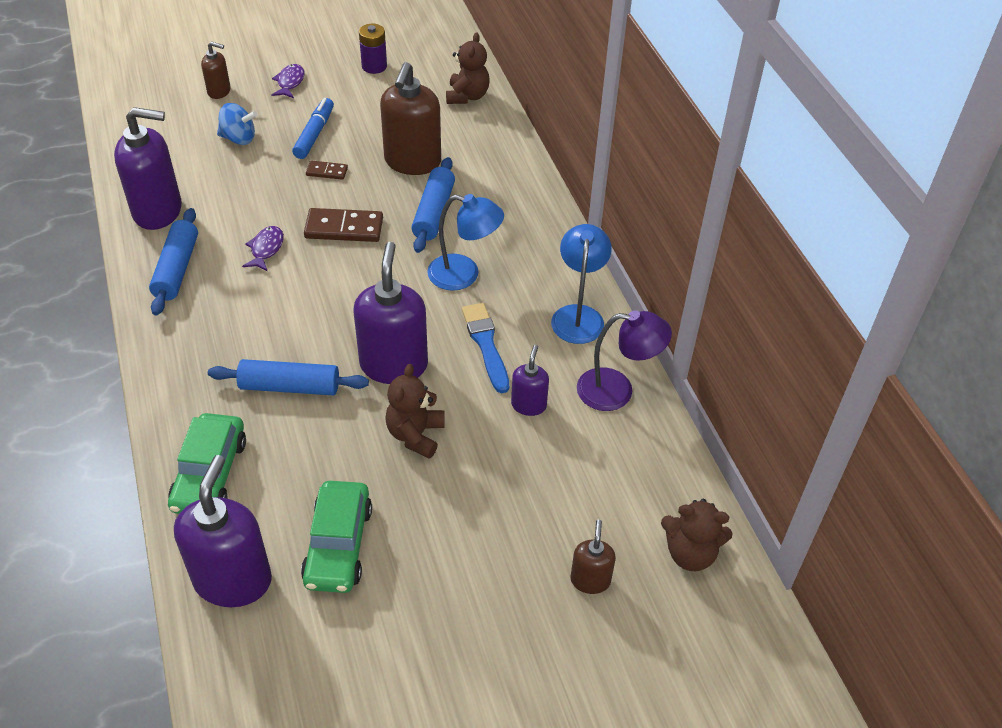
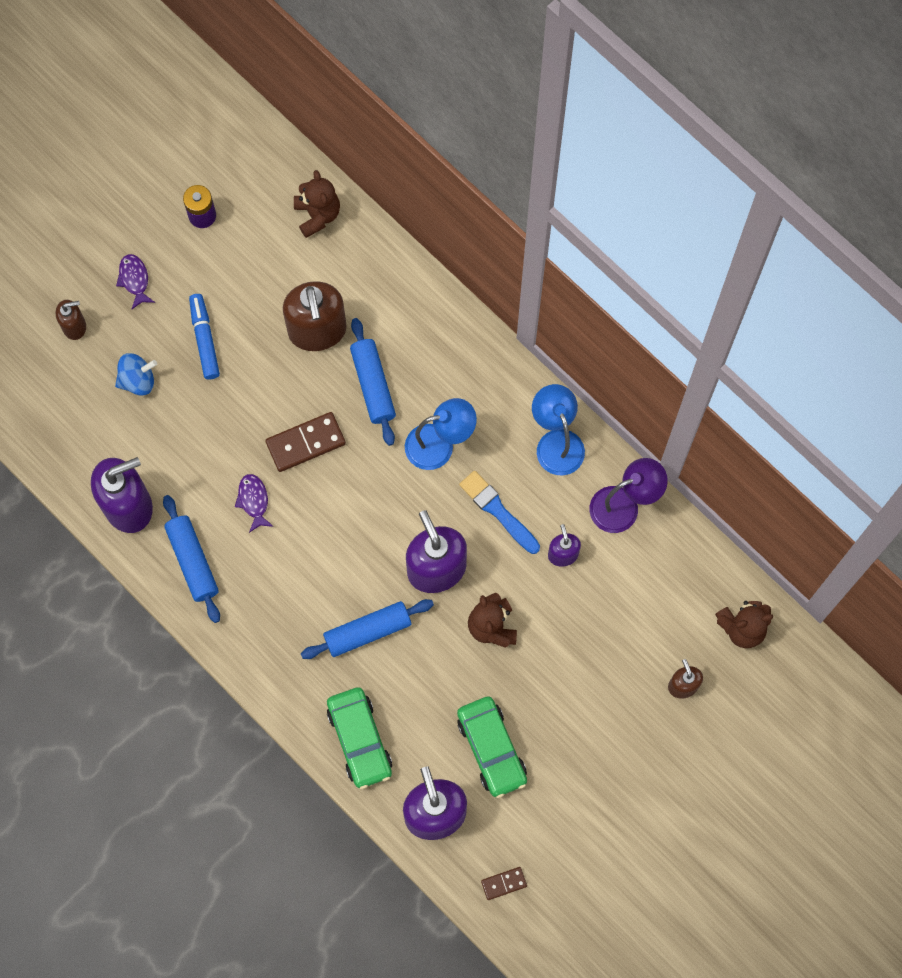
camera: 25 degrees left, 25 degrees up
brown domino [306,161,348,180] -> brown domino moved to [481,867,527,900]

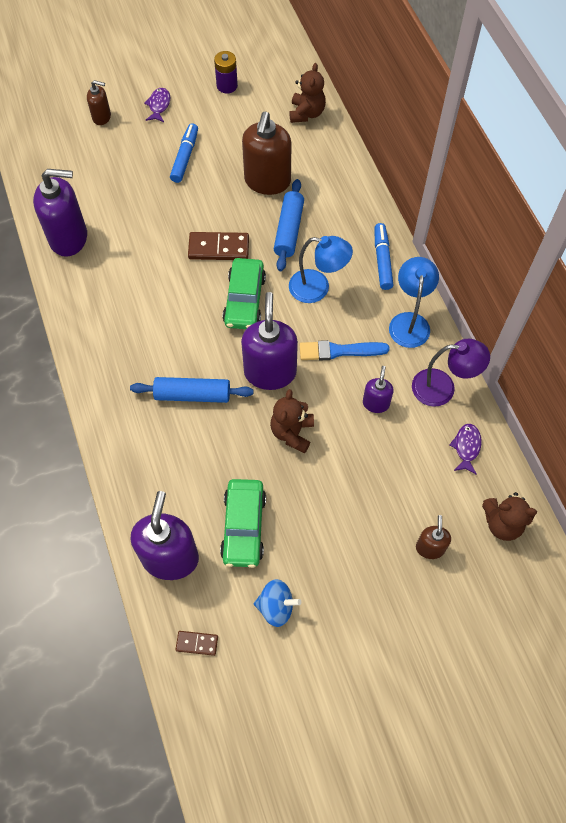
camera: 25 degrees right, 10 degrees down
blue spinning top [115,353,157,396] -> blue spinning top moved to [254,579,301,627]
blue rolling pin [163,495,220,623] -> none
purple fish [235,474,274,533] -> purple fish moved to [449,424,481,475]
green car [327,687,392,789] -> green car moved to [223,258,266,329]
blue brush [459,471,540,554] -> blue brush turned 75 degrees counterclockwise [300,340,390,360]
none -> blue marker [374,223,393,290]

